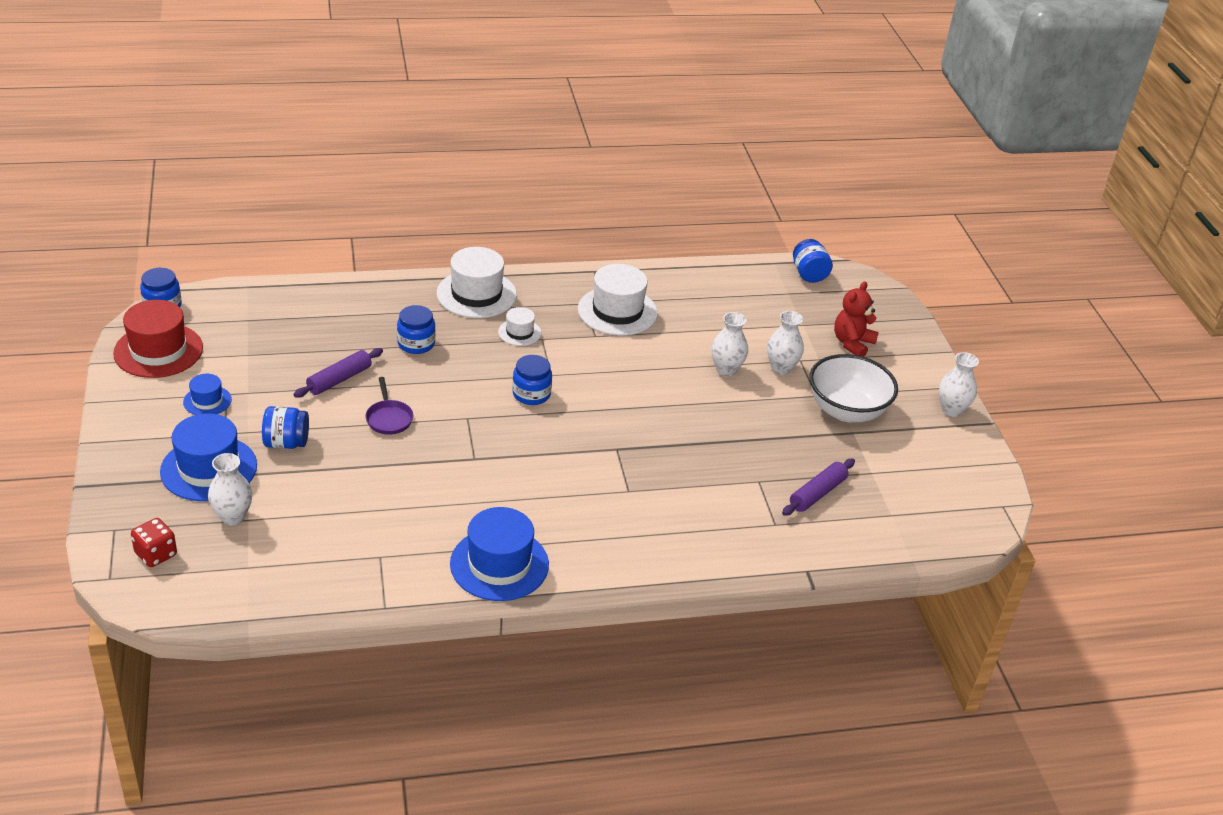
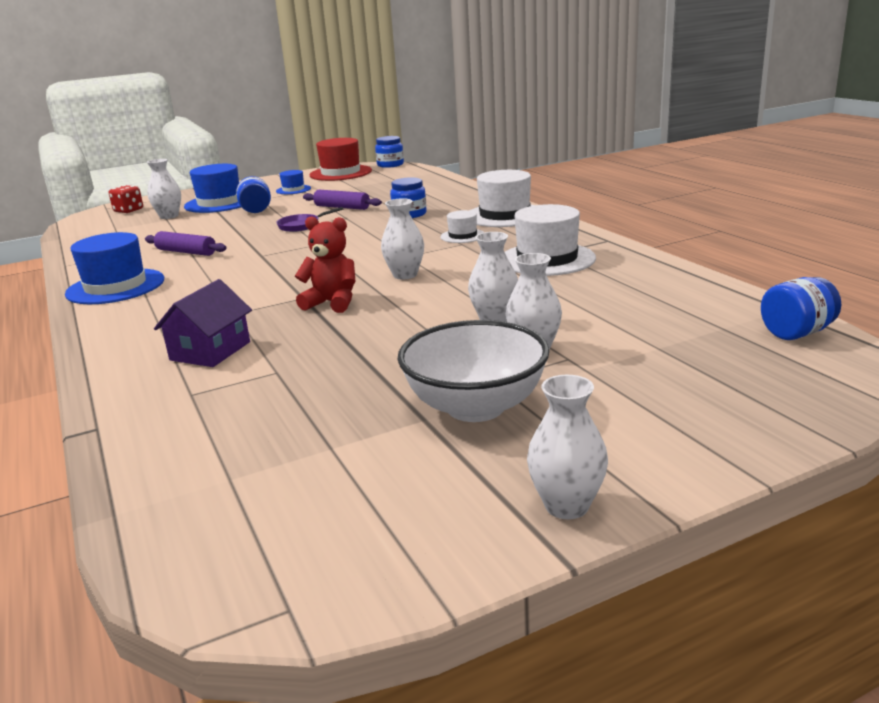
camera: 80 degrees right, 15 degrees down
blue jar [512,355,552,405] -> none
purple rolling pin [782,459,855,516] -> purple rolling pin moved to [145,231,227,256]
red teddy bear [834,281,879,357] -> red teddy bear moved to [295,216,355,313]
none -> purple house [154,279,252,367]
none -> white vase [381,198,424,279]

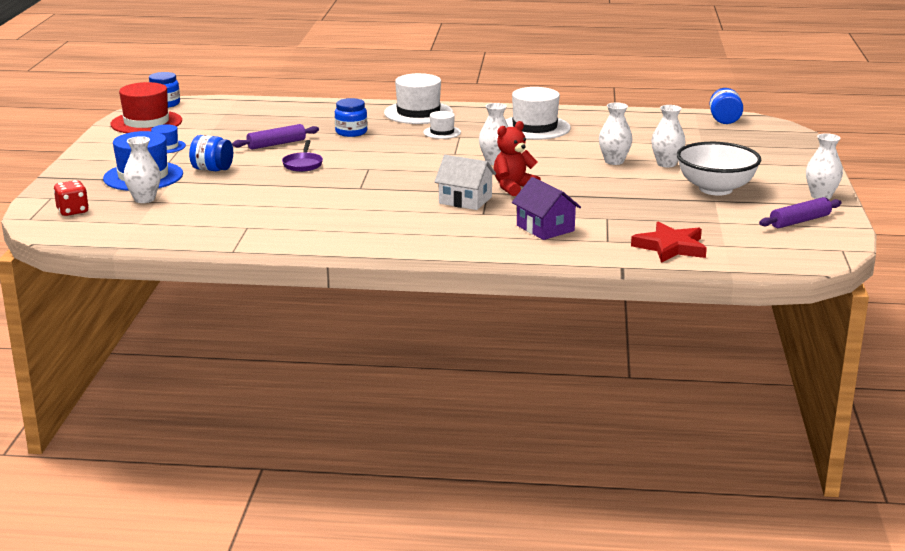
camera: 60 degrees left, 0 degrees up
blue hat [65,232,164,304] -> none
purple rolling pin [145,231,227,256] -> purple rolling pin moved to [759,197,842,228]
none -> white house [434,155,496,210]
none -> red star [631,222,707,263]

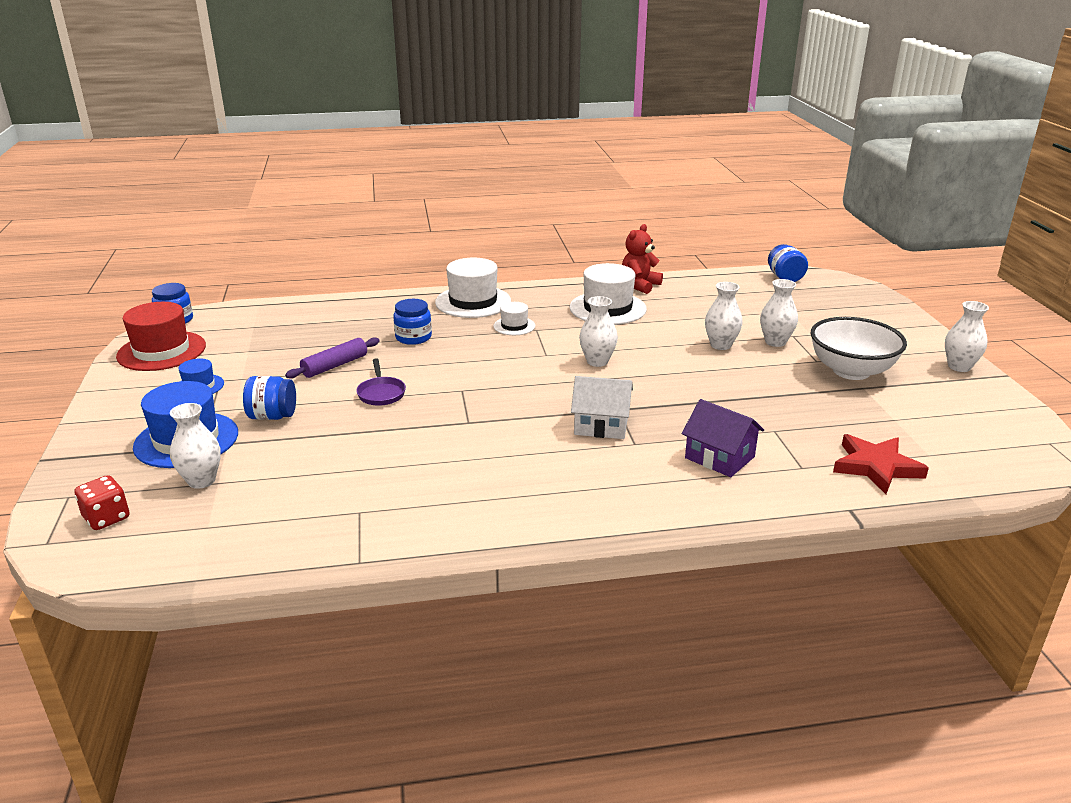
camera: 15 degrees left, 5 degrees up
red teddy bear [494,121,541,196] -> red teddy bear moved to [622,224,663,294]
purple rolling pin [759,197,842,228] -> none

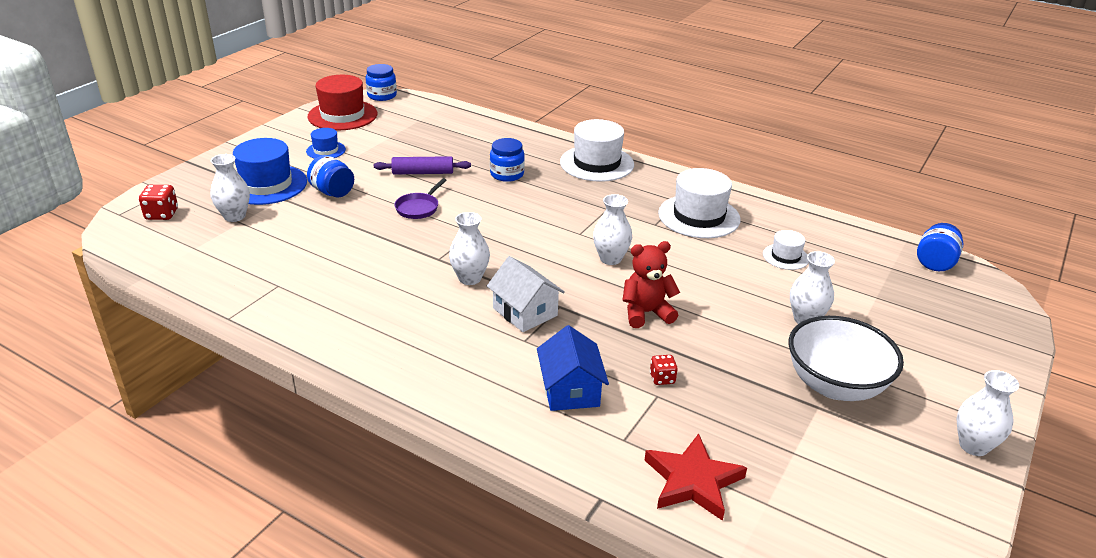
camera: 40 degrees right, 5 degrees up
white hat [493,302,535,335] -> white hat moved to [763,230,808,270]
red teddy bear [622,224,663,294] -> red teddy bear moved to [623,241,680,328]
purple house [682,399,764,477] -> blue house [537,325,609,411]
white vase [705,282,743,350] -> white vase moved to [449,212,490,285]
none -> red dice [650,355,678,385]

